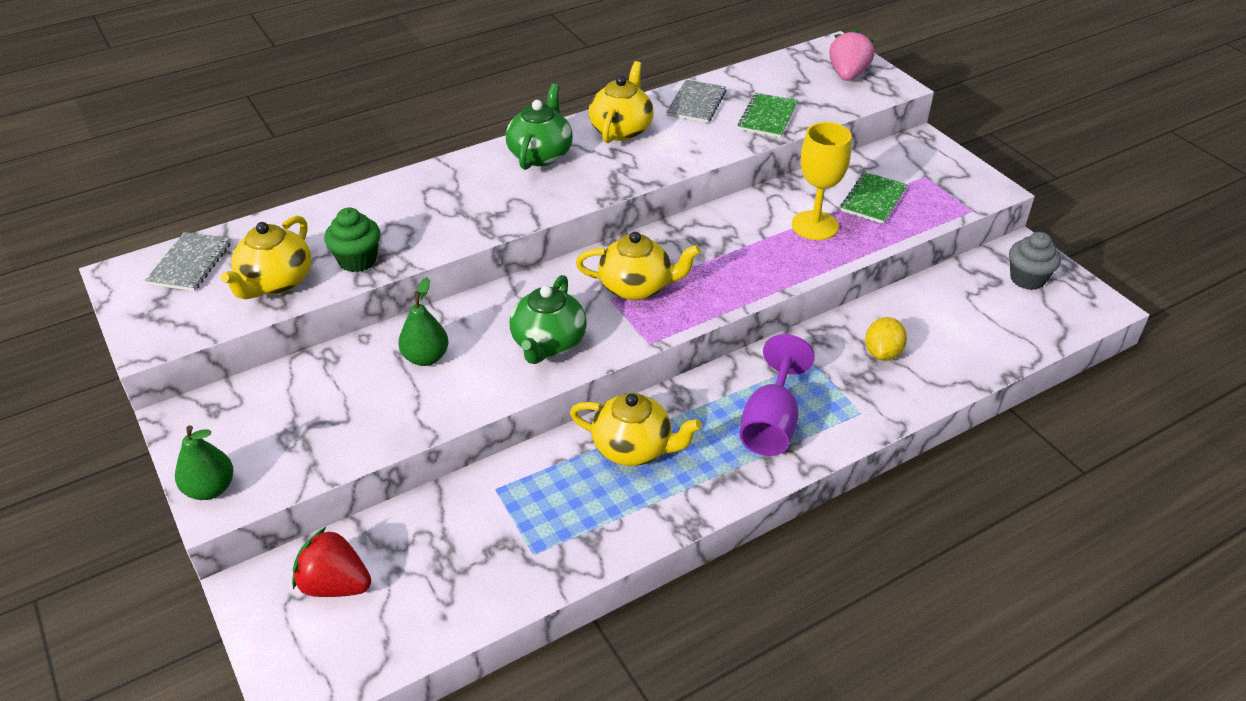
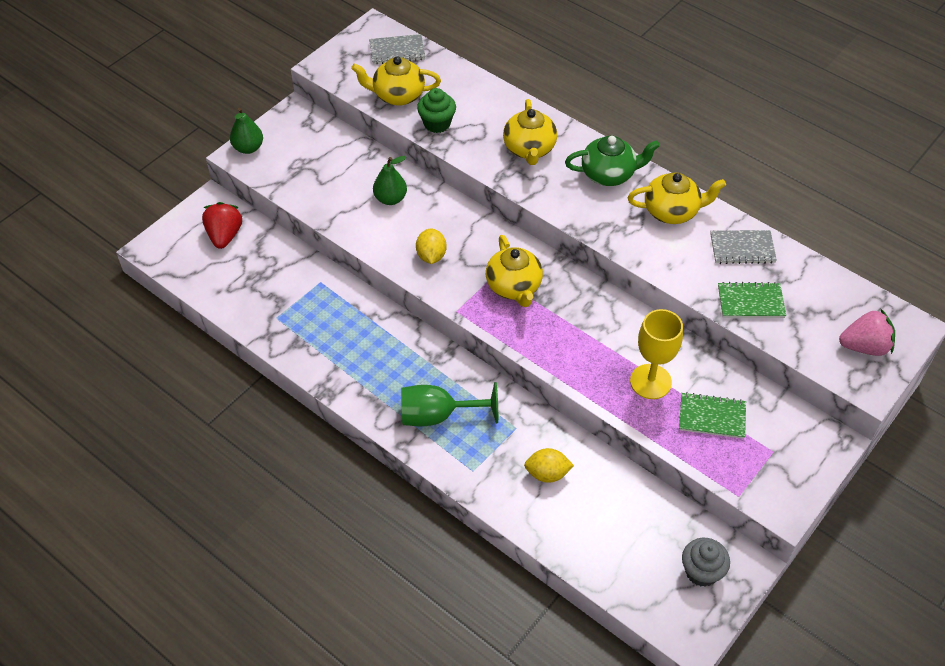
camera: 70 degrees right, 10 degrees up
green teapot [510,275,587,364] -> yellow lemon [416,228,447,264]
yellow teapot [570,393,702,466] -> yellow teapot moved to [503,99,557,165]
purple goblet [739,334,815,456] -> green goblet [401,382,498,426]

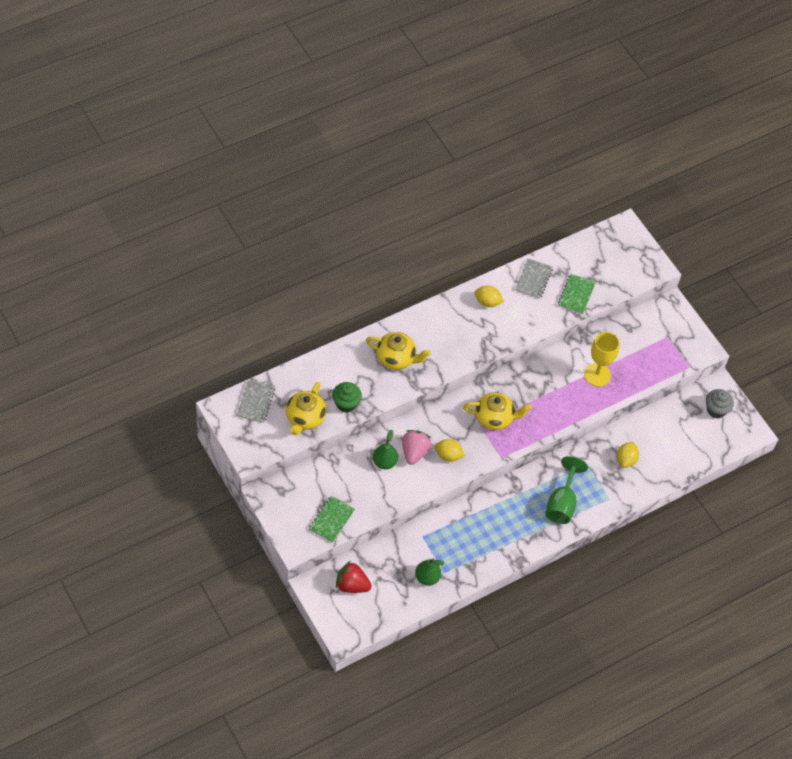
camera: 75 degrees left, 5 degrees up
green pear [230,108,263,154] -> green pear moved to [415,558,444,586]
green teapot [565,136,660,186] -> none
yellow teapot [628,172,726,224] -> yellow lemon [475,286,504,307]
green notebook [679,392,746,439] -> green notebook moved to [309,496,355,543]
pink strawberry [839,308,895,356] -> pink strawberry moved to [402,430,431,465]

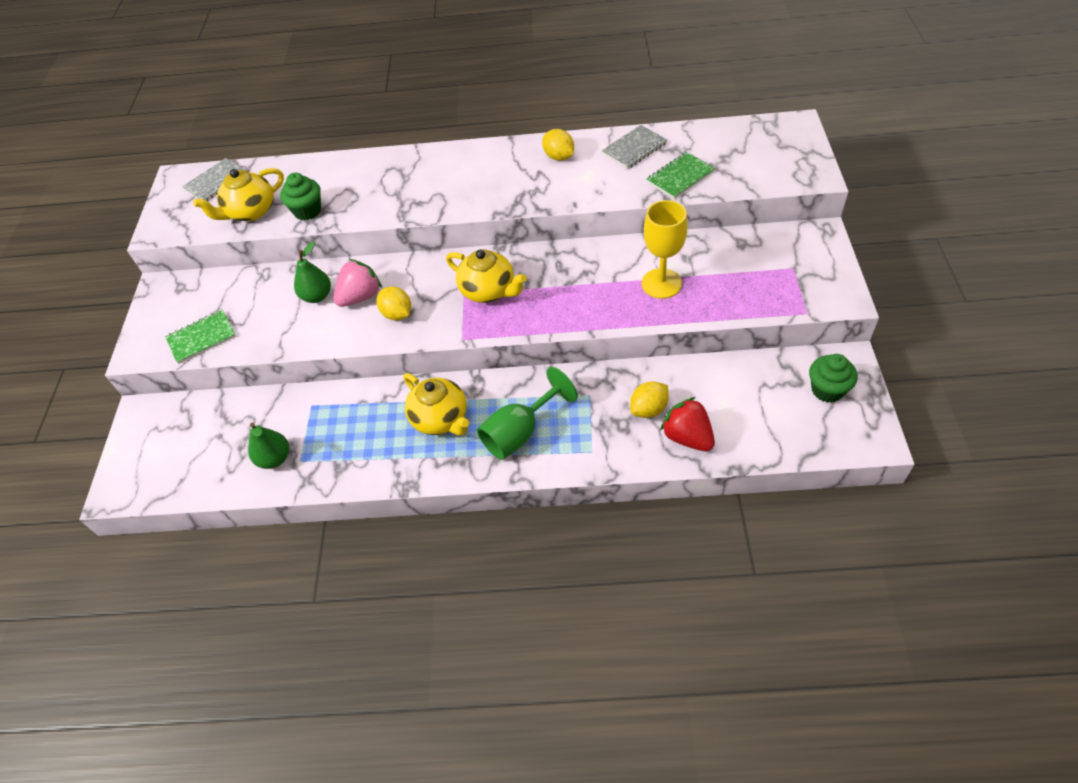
camera: 40 degrees right, 5 degrees down
red strawberry [336,561,372,593] -> red strawberry moved to [660,397,715,451]
yellow teapot [366,332,431,370] -> yellow teapot moved to [403,373,469,435]
grey cupcake [706,389,734,418] -> green cupcake [809,354,857,403]

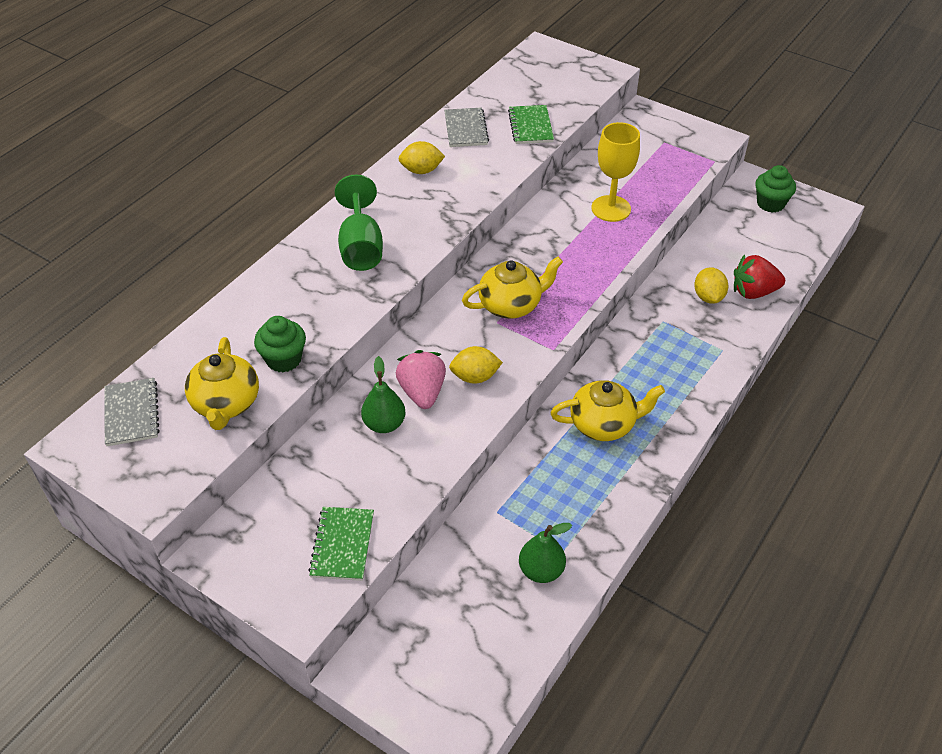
camera: 60 degrees left, 5 degrees down
green goblet [477,367,578,460] -> green goblet moved to [335,174,383,271]

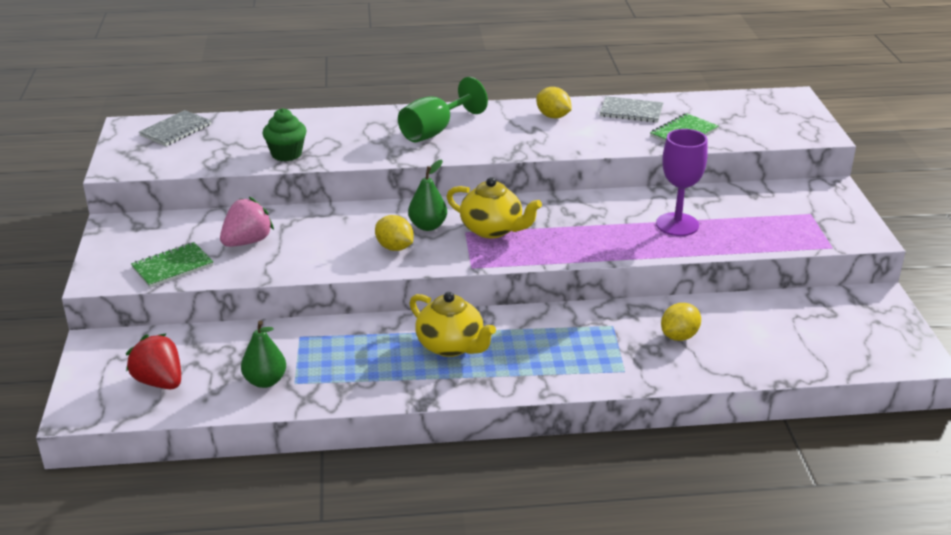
camera: 50 degrees right, 15 degrees down
yellow teapot [185,337,259,430] -> none
green pear [361,356,406,433] -> green pear moved to [408,159,447,231]
pink strawberry [396,350,446,409] -> pink strawberry moved to [220,197,274,247]
grey notebook [444,107,489,147] -> grey notebook turned 60 degrees clockwise [600,96,663,123]
yellow goblet [591,122,640,222] -> purple goblet [656,129,708,236]
red strawberry [734,254,785,299] -> red strawberry moved to [126,333,181,389]
green cupcake [755,165,796,213] -> none

